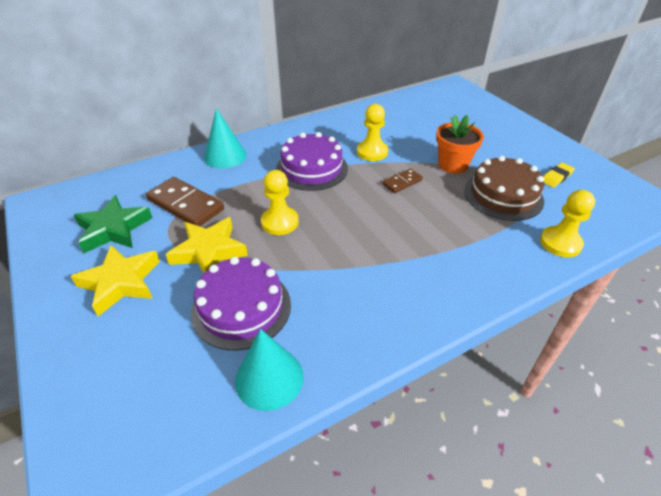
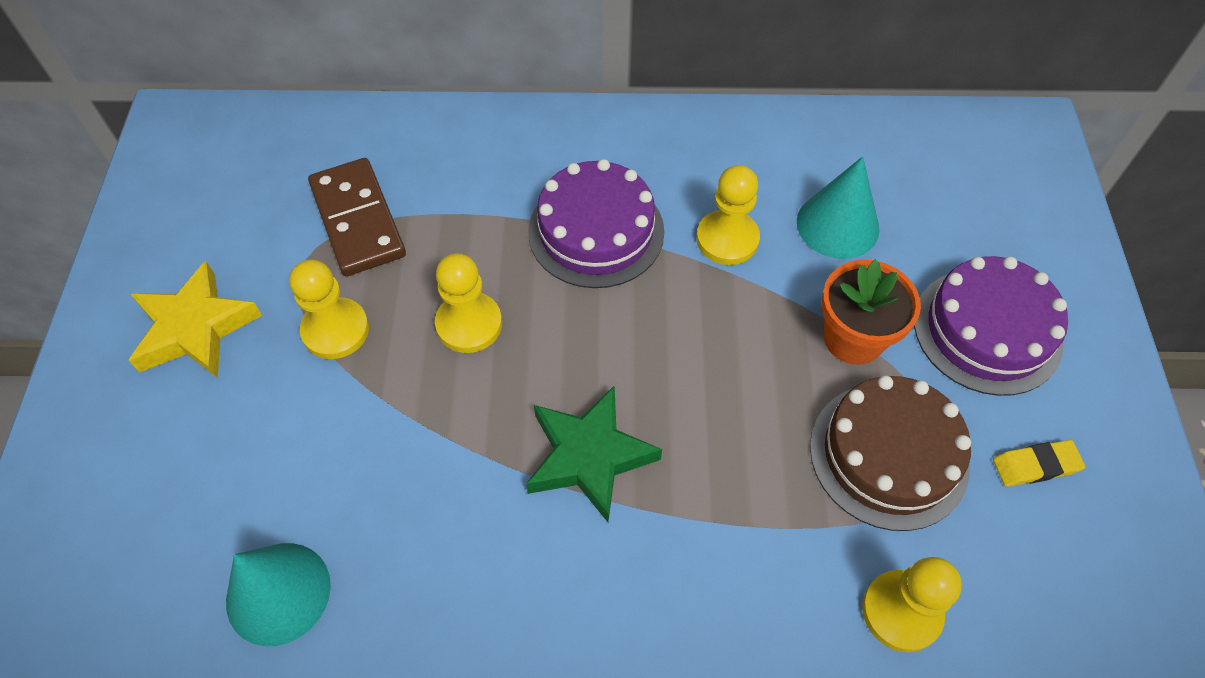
camera: 30 degrees right, 15 degrees up
green star [74,195,152,253] -> green star moved to [526,385,662,522]
yellow star [165,217,248,273] -> yellow pawn [289,260,369,359]
purple cake [191,257,291,350] -> purple cake moved to [914,256,1068,396]
turquoise cone [204,108,247,169] -> turquoise cone moved to [797,156,879,259]
brown domino [382,169,423,193] -> none

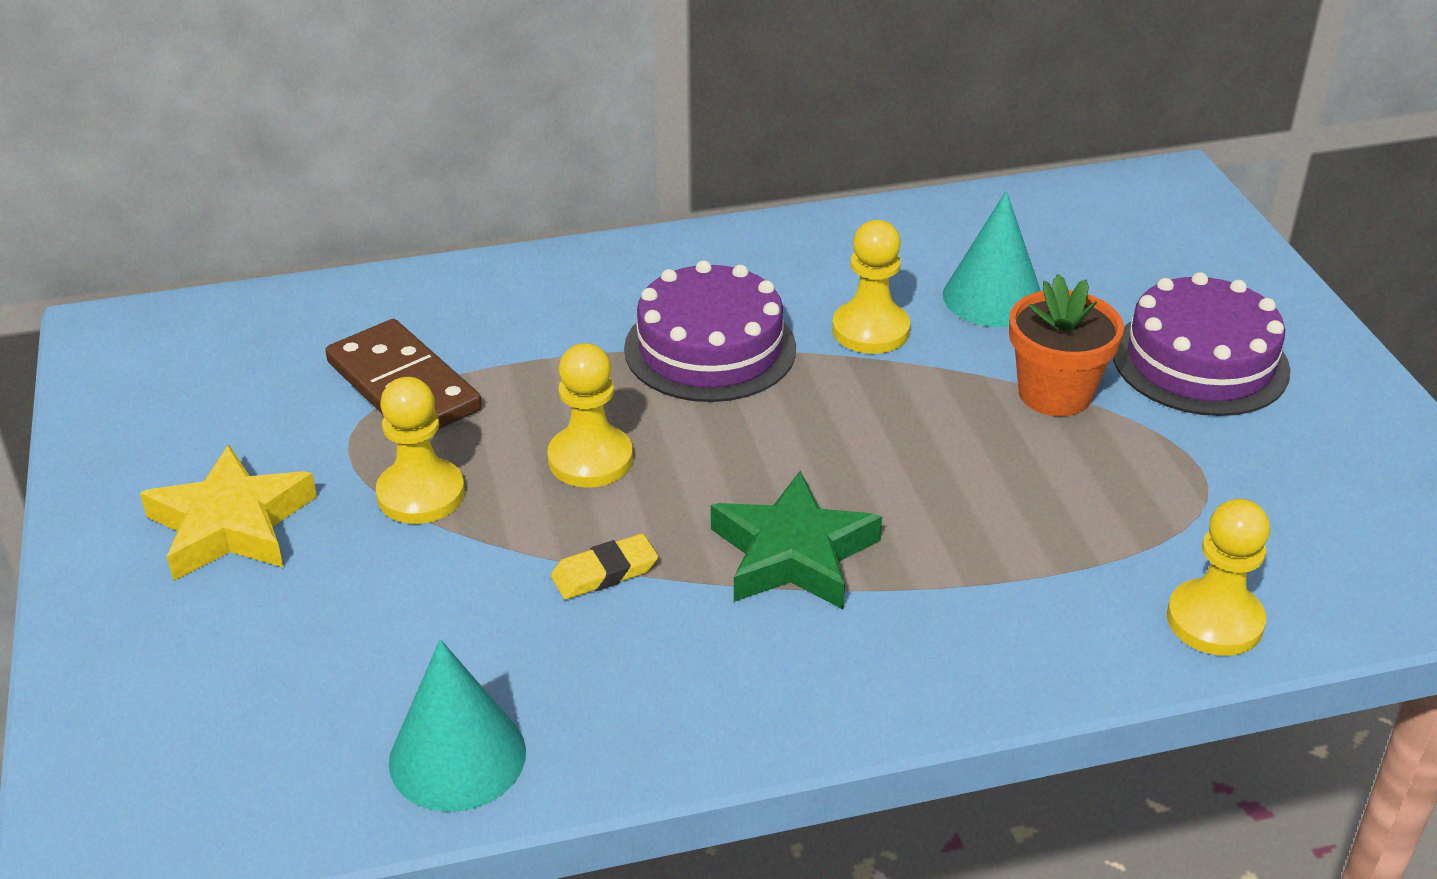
camera: 15 degrees left, 20 degrees down
brown cake [810,375,971,531] -> none
yellow eraser [993,440,1085,487] -> yellow eraser moved to [551,534,658,599]

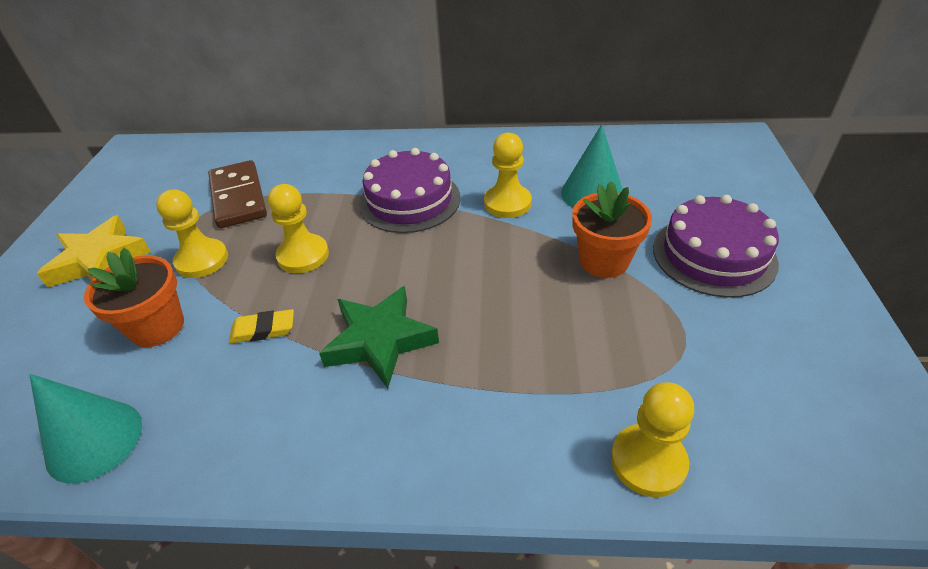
camera: 20 degrees right, 5 degrees up
none -> orange flower pot [84,248,184,347]

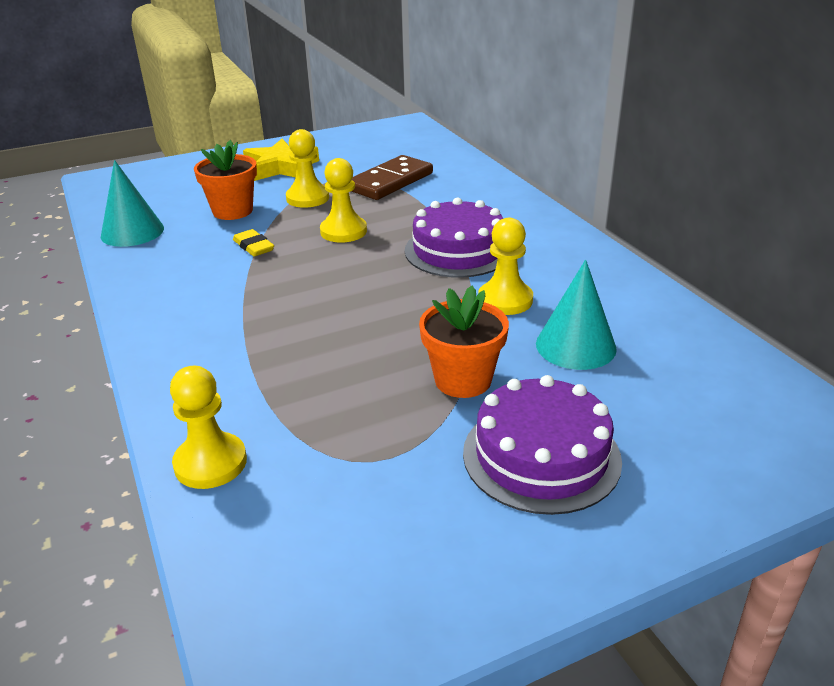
camera: 60 degrees right, 10 degrees down
green star [319,286,439,388] -> none

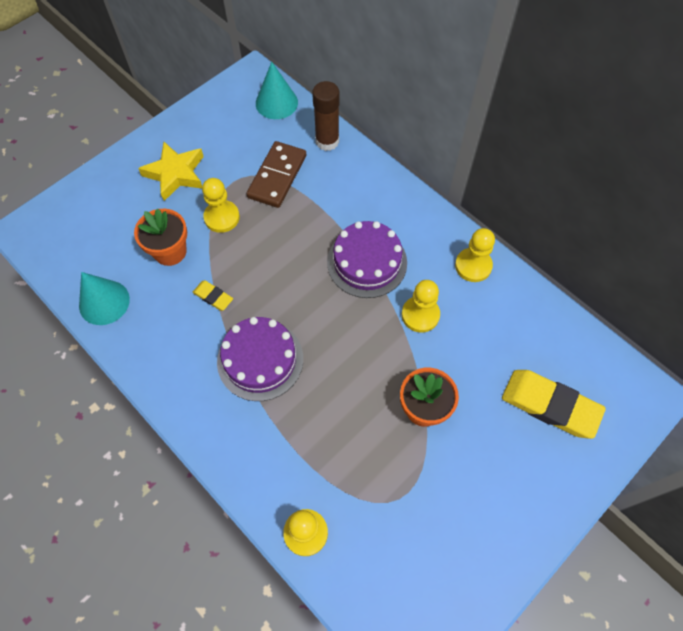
camera: 20 degrees left, 30 degrees up
yellow pawn [320,158,367,243] -> yellow pawn moved to [455,228,495,282]
purple cake [463,375,622,515] -> purple cake moved to [217,317,303,401]
turquoise cone [536,259,617,370] -> turquoise cone moved to [256,61,298,119]
none -> brown glue stick [312,81,340,151]
none -> yellow eraser [502,370,606,439]

